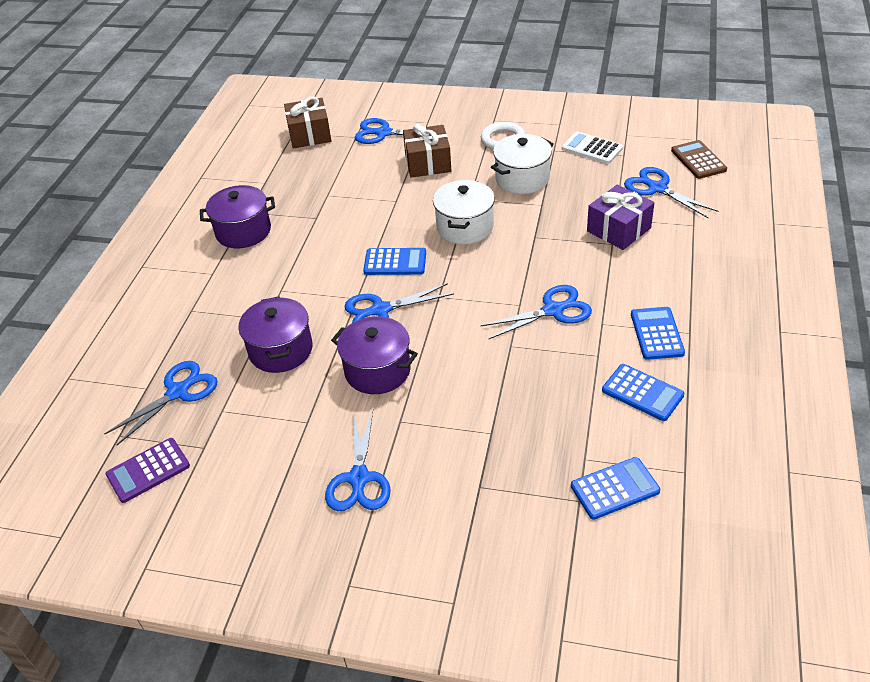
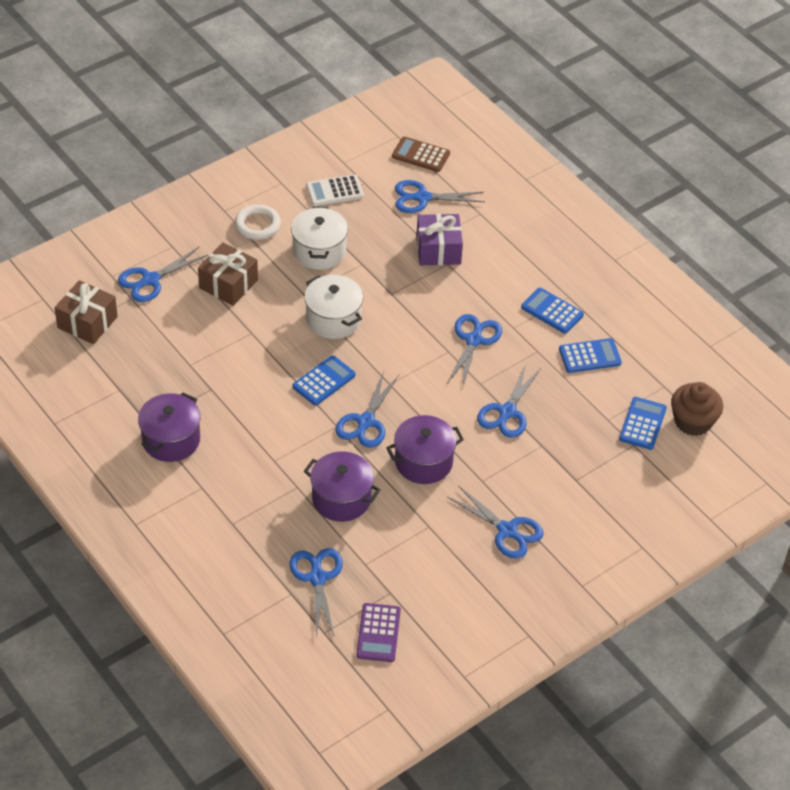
camera: 55 degrees left, 5 degrees up
none -> blue scissors [477,364,542,438]
none -> brown cupcake [671,382,723,436]

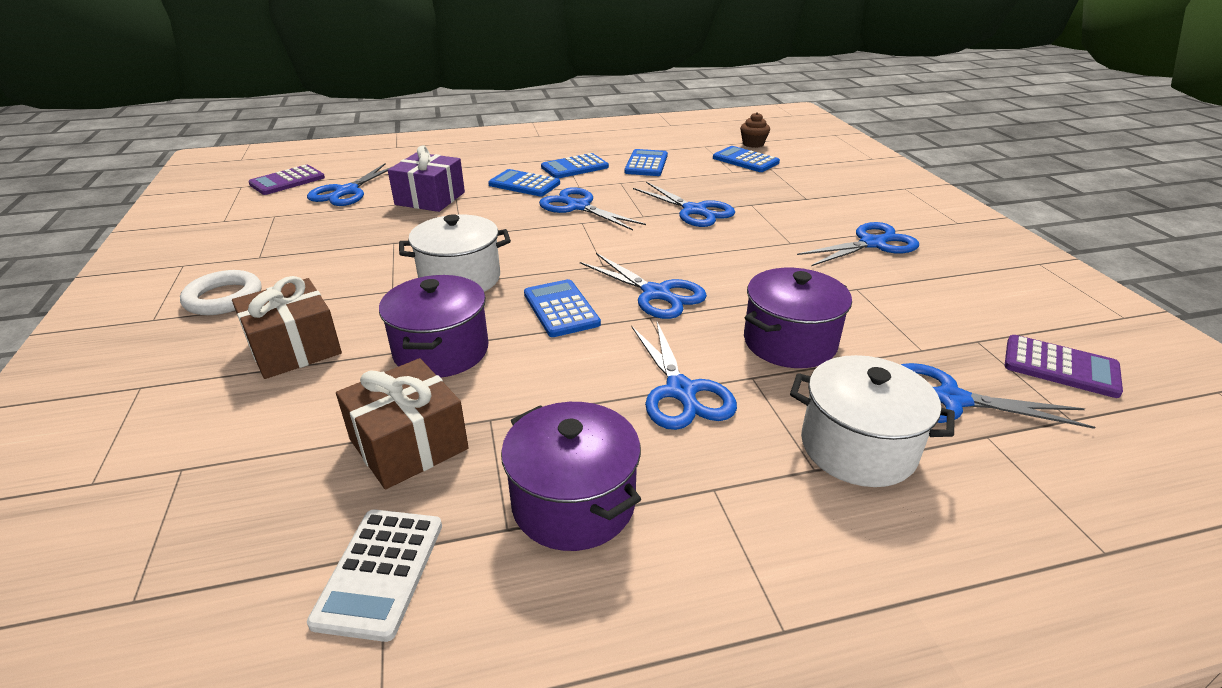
camera: 65 degrees left, 15 degrees down
brown gift [55,280,118,344] -> brown gift moved to [336,358,469,490]
blue scissors [118,247,208,302] -> blue scissors moved to [632,322,737,430]
white pot [291,207,348,270] -> white pot moved to [790,355,955,487]
white calculator [306,174,364,206] -> white calculator moved to [307,509,442,642]
purple pot [386,415,464,484] -> purple pot moved to [379,275,489,378]
brown calculator [392,136,450,172] -> purple calculator [248,165,325,195]
brown cupcake [671,382,723,436] -> brown cupcake [740,112,770,148], size x0.59
none -> blue calculator [488,169,560,196]

